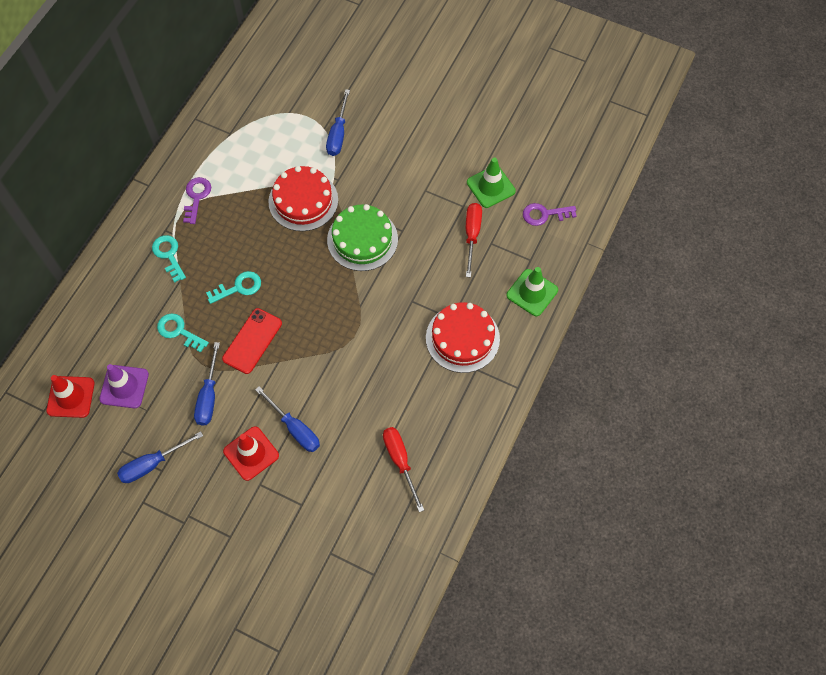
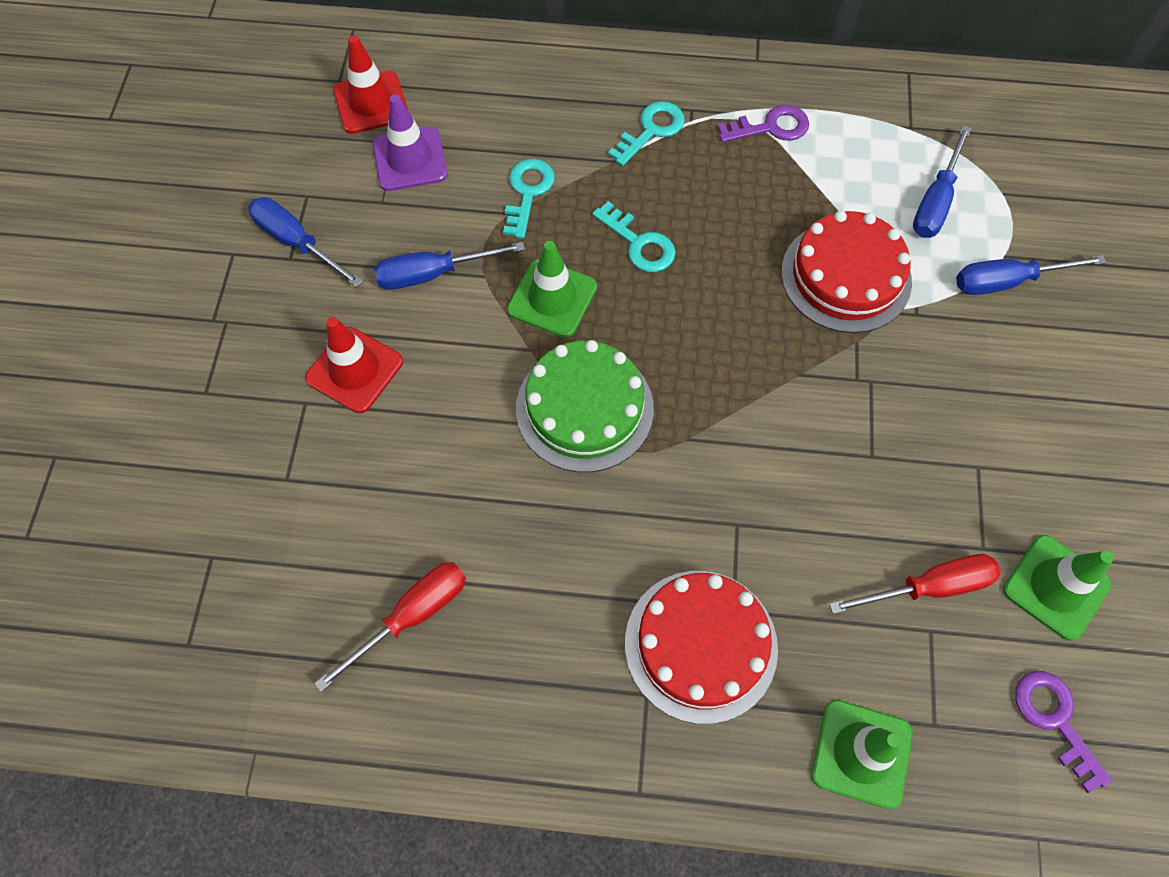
camera: 70 degrees right, 0 degrees up
red phone [222,308,282,374] -> green traffic cone [507,241,597,338]
blue screwdriver [255,387,320,452] -> blue screwdriver moved to [913,125,971,238]
green cake [327,204,398,271] -> green cake moved to [516,340,654,472]

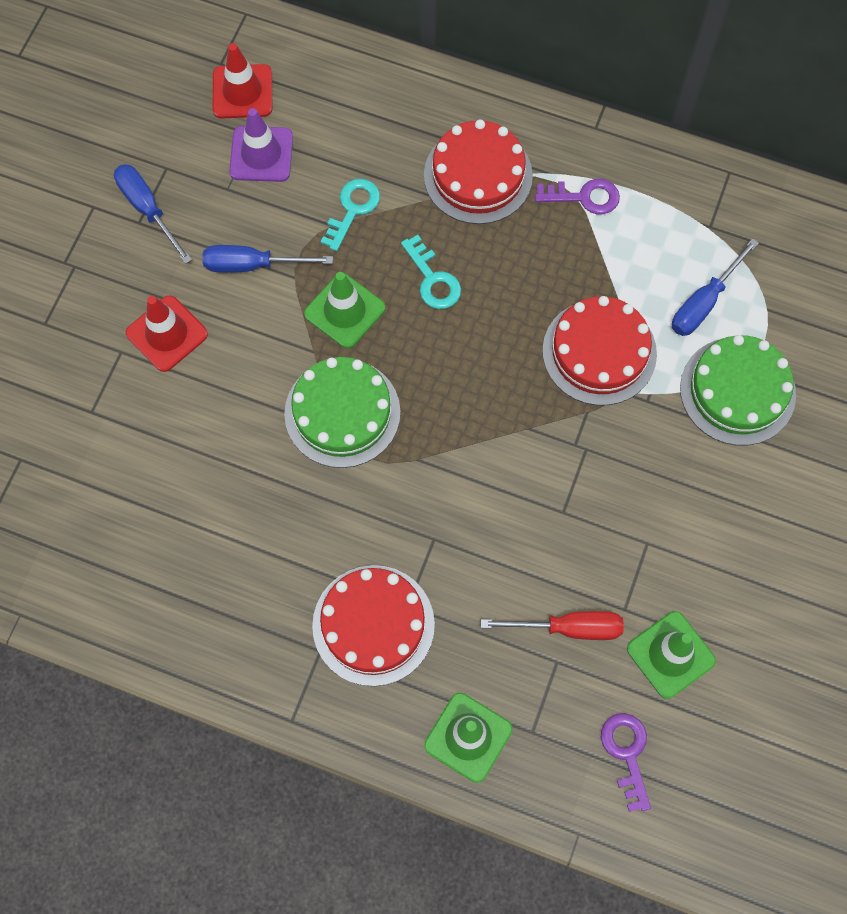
camera: 15 degrees right, 5 degrees up
red screwdriver [314,562,466,692] -> none
turquoise key [608,101,685,166] -> red cake [424,119,533,224]
blue screwdriver [956,255,1106,295] -> green cake [680,335,796,446]

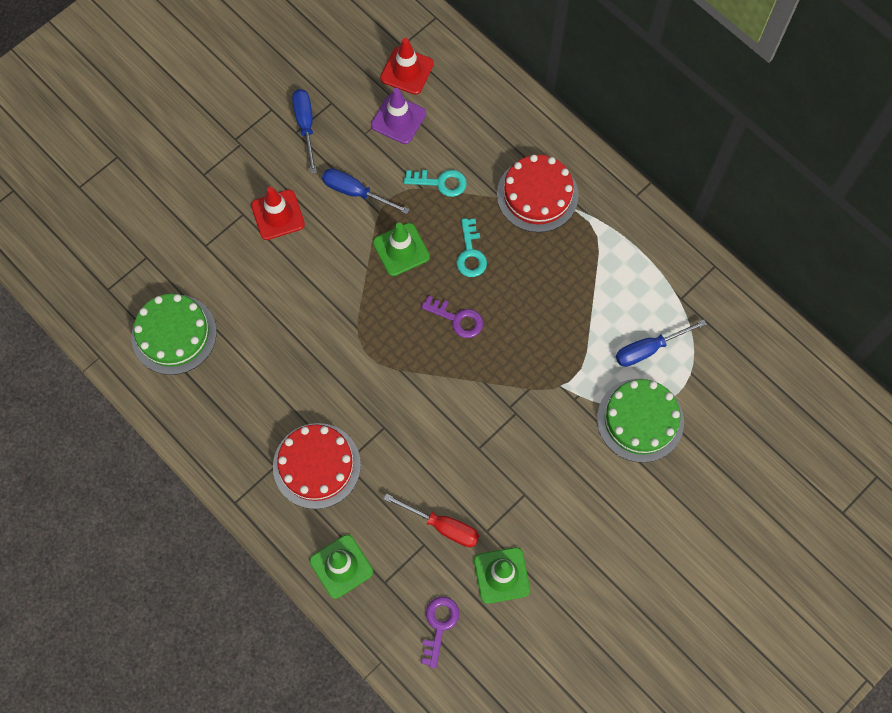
camera: 25 degrees right, 0 degrees up
green cake [284,357,400,468] -> green cake moved to [131,294,217,375]
turquoise key [321,179,380,251] -> turquoise key turned 45 degrees clockwise [404,170,467,197]
purple key [535,179,620,214] -> purple key moved to [421,295,483,338]
red cake [542,296,657,405] -> none

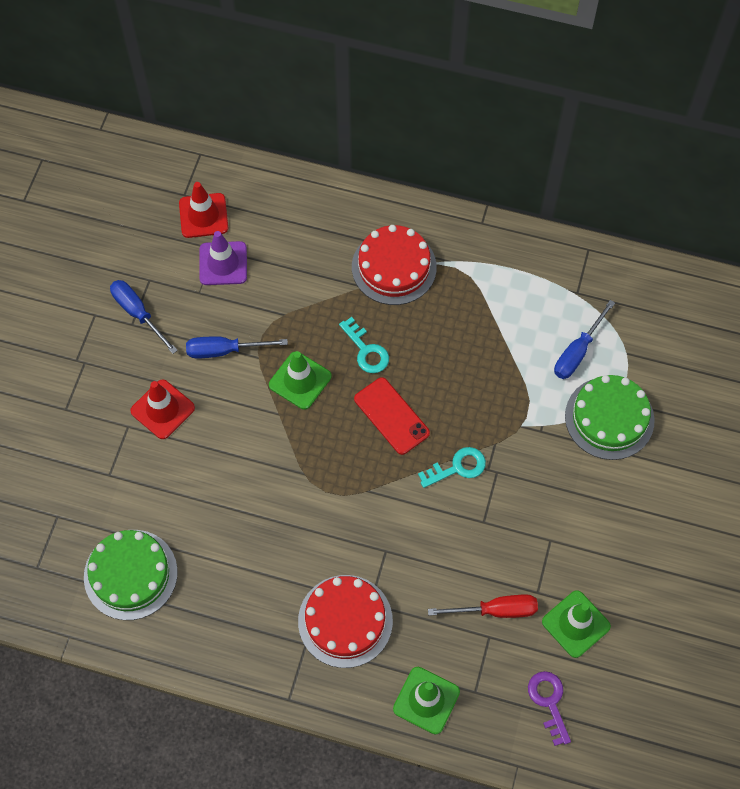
camera: 30 degrees left, 5 degrees down
turquoise key [404,170,467,197] -> turquoise key moved to [418,447,486,488]
purple key [421,295,483,338] -> red phone [354,377,430,455]

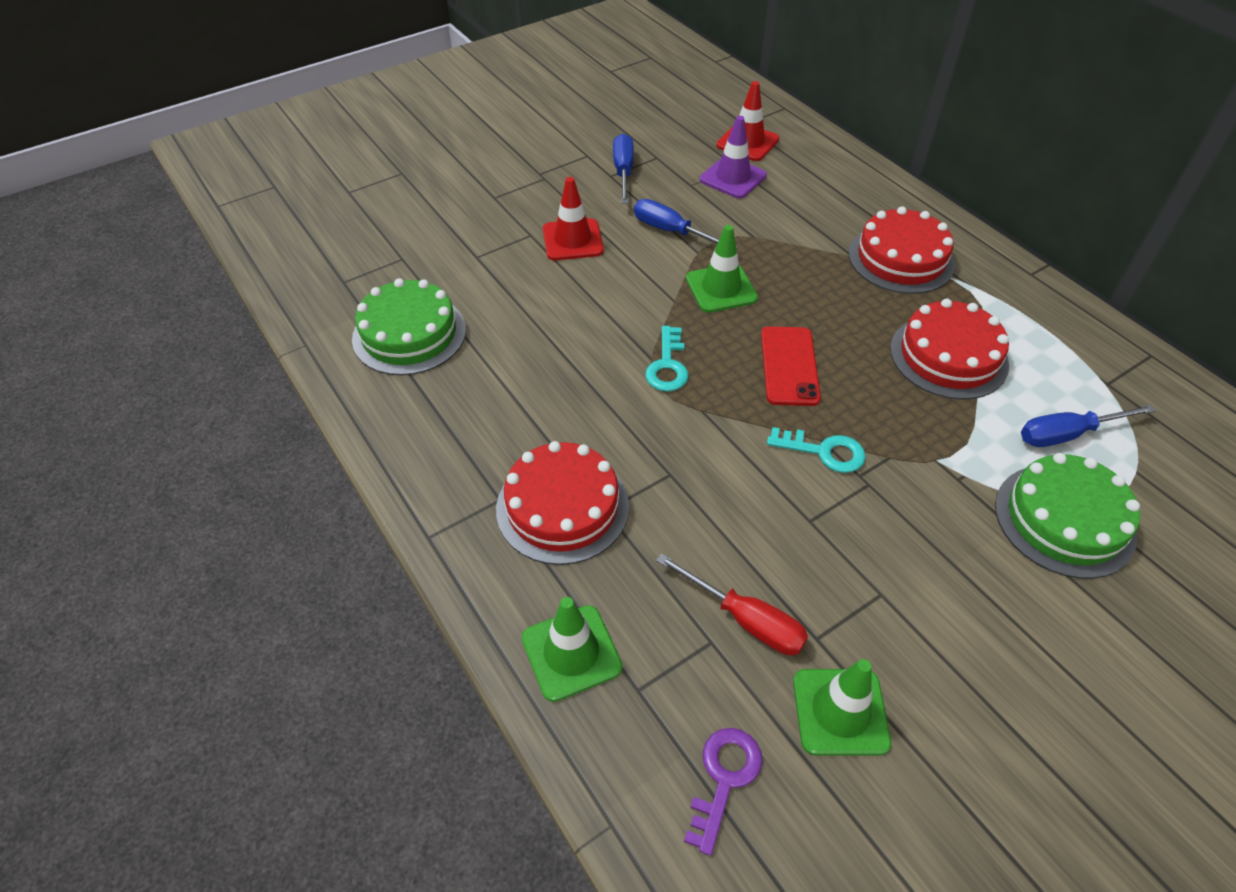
camera: 40 degrees right, 15 degrees down
turquoise key [339,317,389,373] -> turquoise key moved to [645,326,688,392]
none -> red cake [890,299,1009,400]

